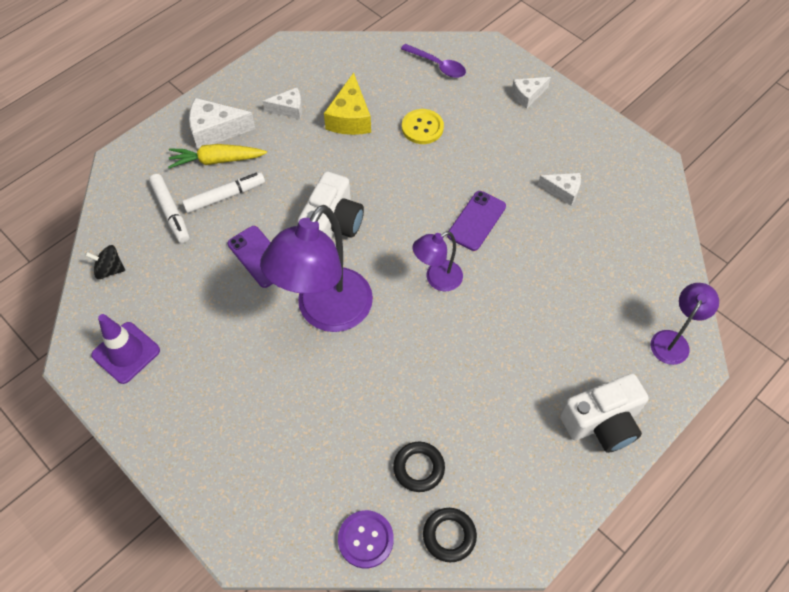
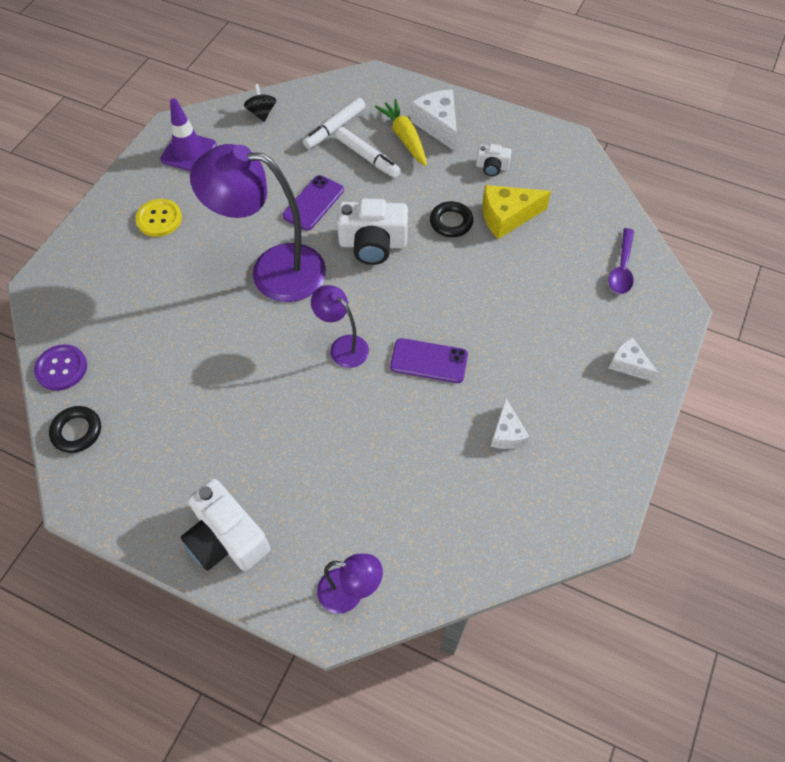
camera: 70 degrees right, 0 degrees up
white cheese [262,88,302,119] -> white camera [476,144,512,176]
black ring [393,442,445,492] -> black ring moved to [430,201,473,237]
yellow button [402,109,444,144] -> yellow button moved to [135,199,182,237]

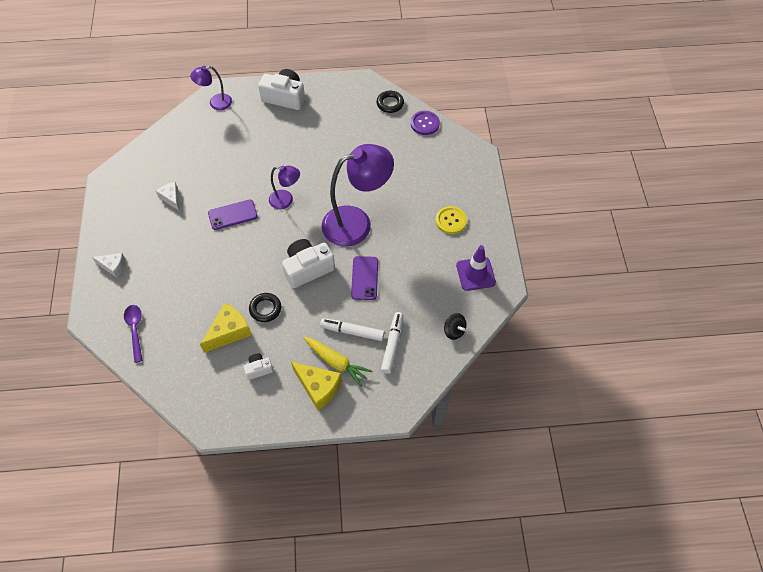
camera: 150 degrees right, 0 degrees up
white cheese [410,90,457,151] -> yellow cheese [291,362,342,410]

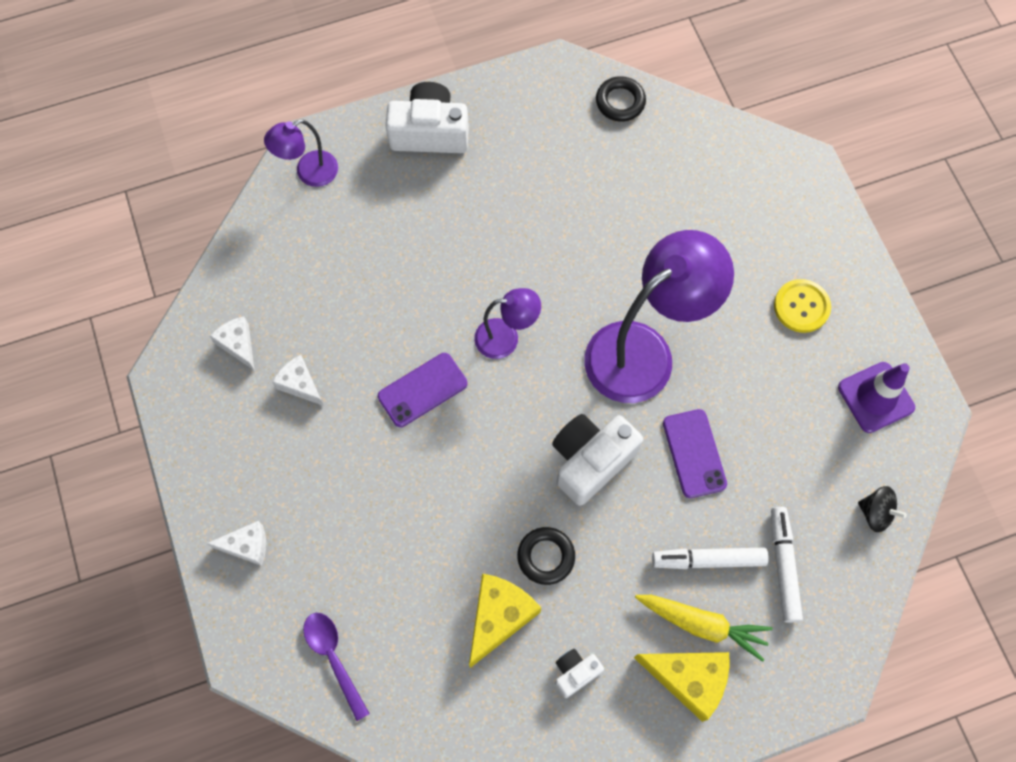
camera: 15 degrees left, 10 degrees up
purple button [411,111,440,135] -> none
none -> white cheese [210,316,255,371]

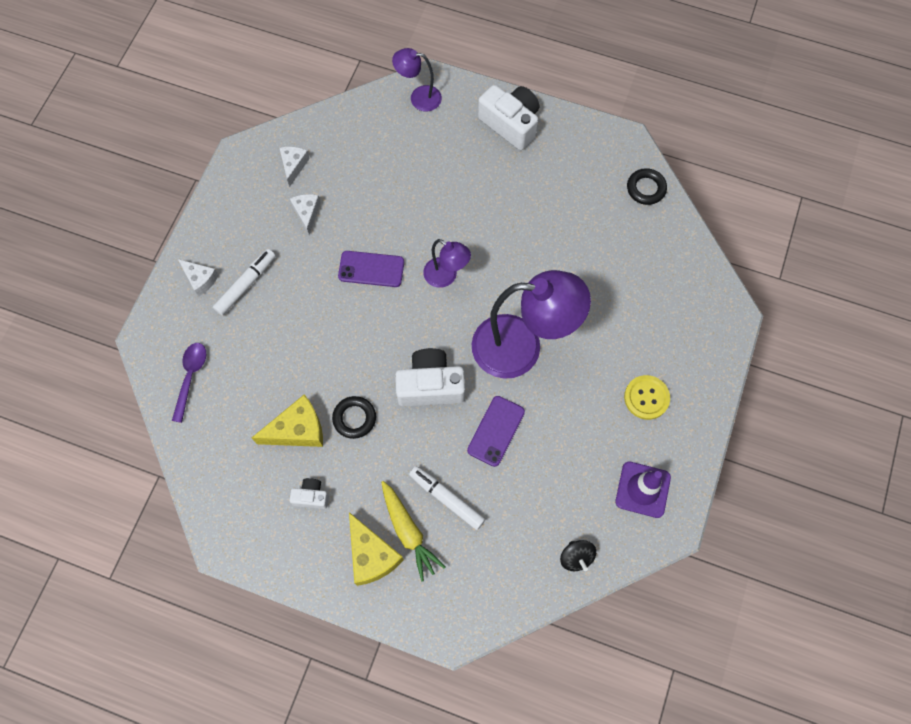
camera: 40 degrees right, 0 degrees up
white marker [771,507,803,623] -> white marker moved to [213,249,276,315]

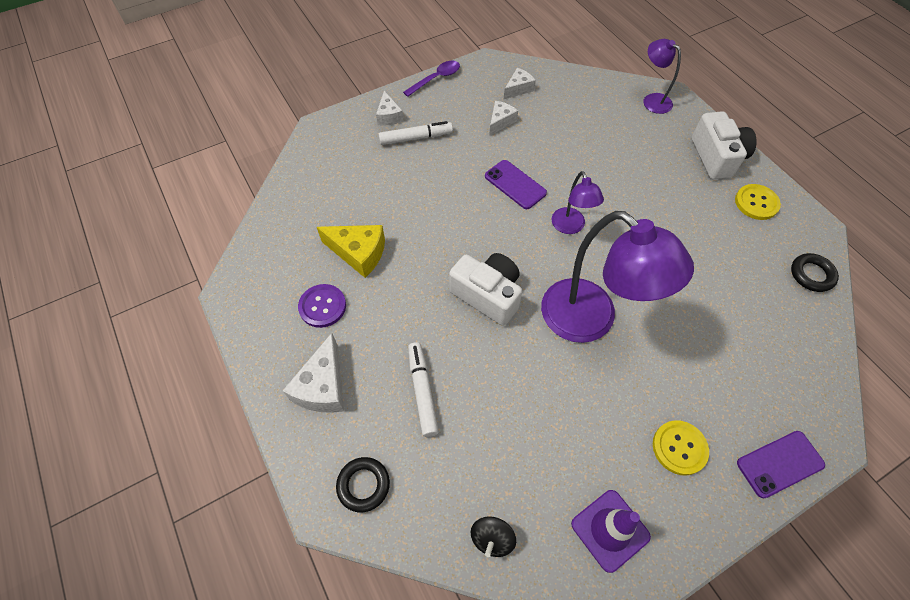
camera: 40 degrees right, 10 degrees down
purple spoon [172,343,206,423] -> purple spoon moved to [403,61,460,97]
white camera [289,478,329,509] -> purple button [298,284,346,328]
black ring [332,396,376,439] -> black ring moved to [336,457,390,512]
yellow cheese [349,512,404,586] -> white cheese [283,333,344,413]
yellow carrot [381,481,445,582] -> none
purple phone [467,396,525,467] -> purple phone moved to [737,431,825,498]
none -> yellow button [735,184,781,220]

